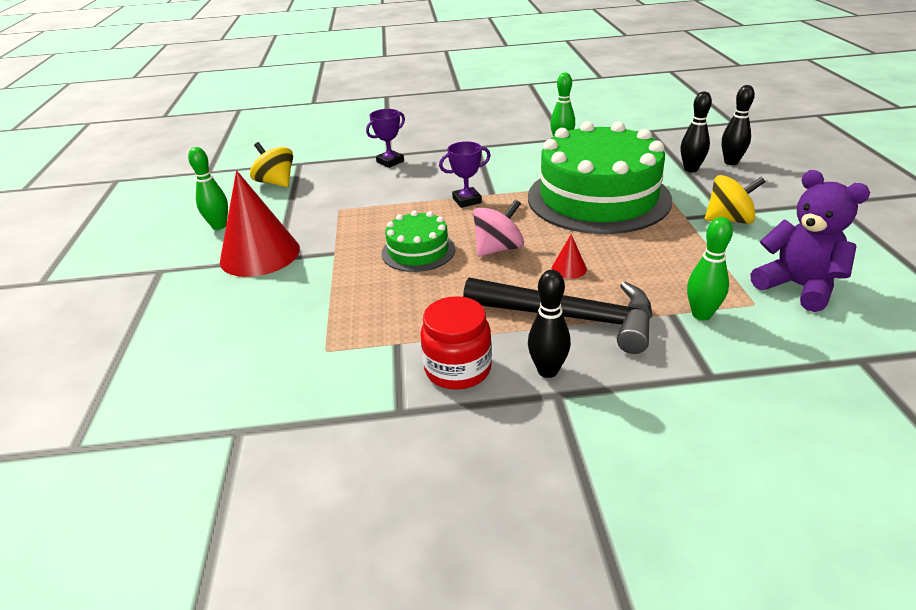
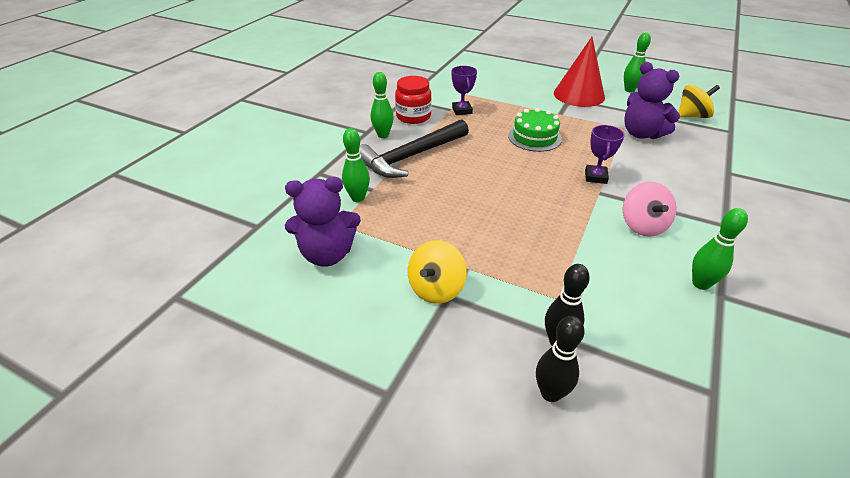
camera: 120 degrees right, 5 degrees up
purple trophy [366,109,405,168] -> purple trophy moved to [452,66,477,115]
pink spinning top [473,199,524,257] -> pink spinning top moved to [623,182,677,237]
green cake [528,121,672,234] -> none
black bowling pin [528,270,571,378] -> green bowling pin [371,72,394,138]
red cone [552,234,587,279] -> none
none -> purple teddy bear [624,62,680,139]

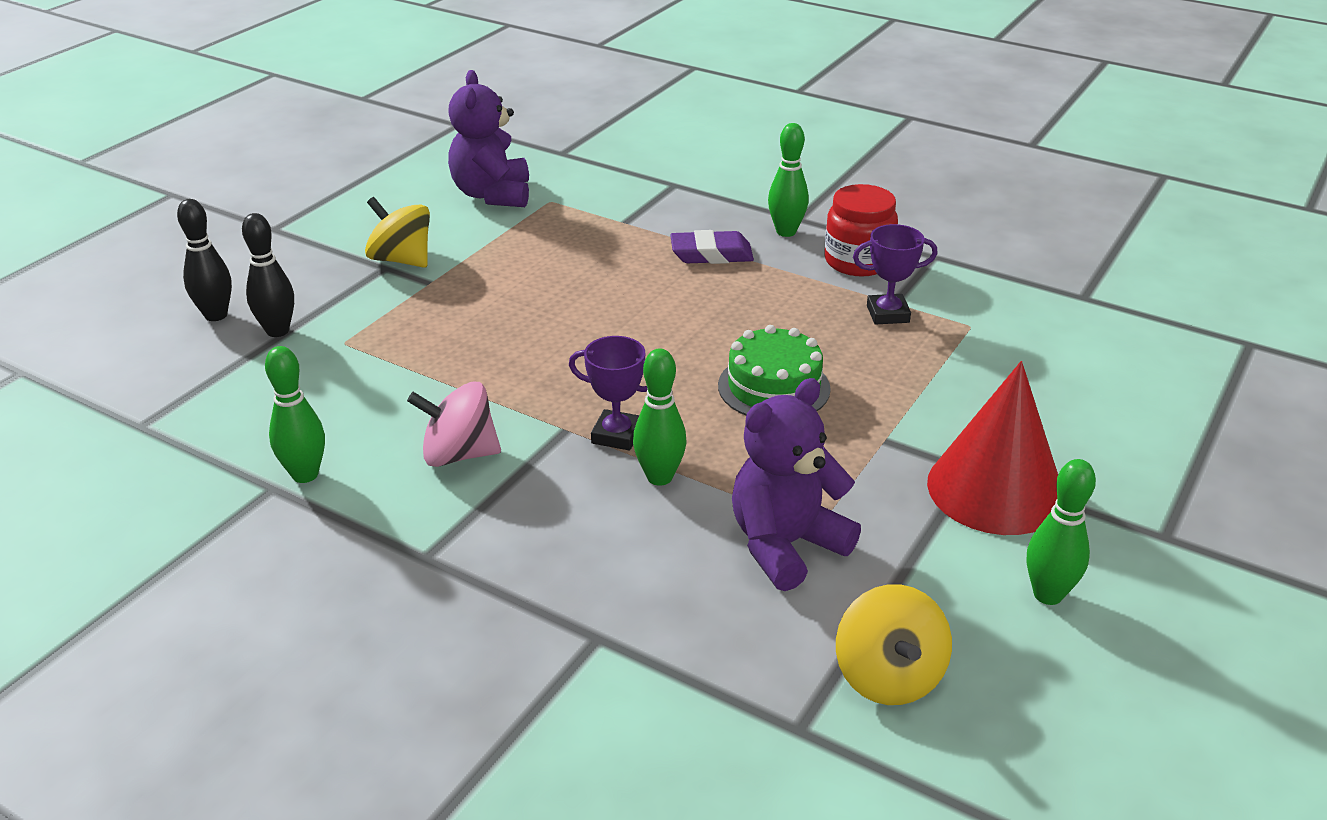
camera: 95 degrees right, 5 degrees down
green bowling pin [342,128,370,202] -> green bowling pin moved to [633,348,687,486]
black hammer [359,119,469,178] -> purple eraser [670,230,754,264]

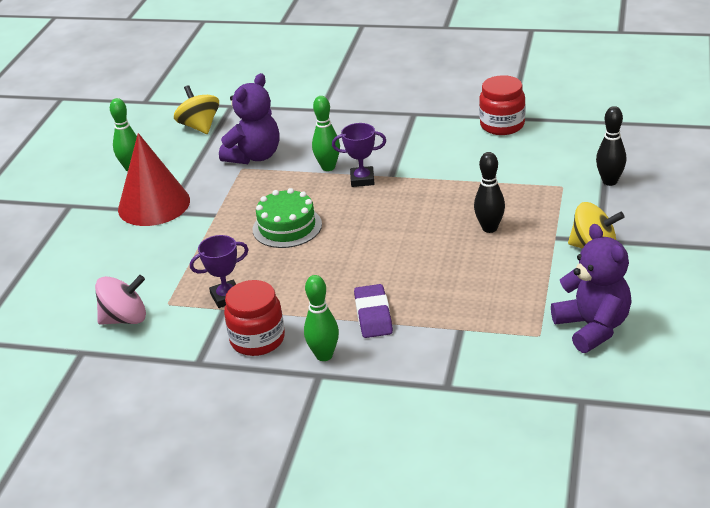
camera: 165 degrees right, 0 degrees up
black bowling pin [177,199,232,321] -> black bowling pin moved to [474,152,505,233]
green bowling pin [265,346,325,483] -> red jar [479,75,525,135]
pink spinning top [407,382,501,467] -> pink spinning top moved to [95,275,146,325]
purple eraser [670,230,754,264] -> purple eraser turned 75 degrees counterclockwise [354,284,393,338]

